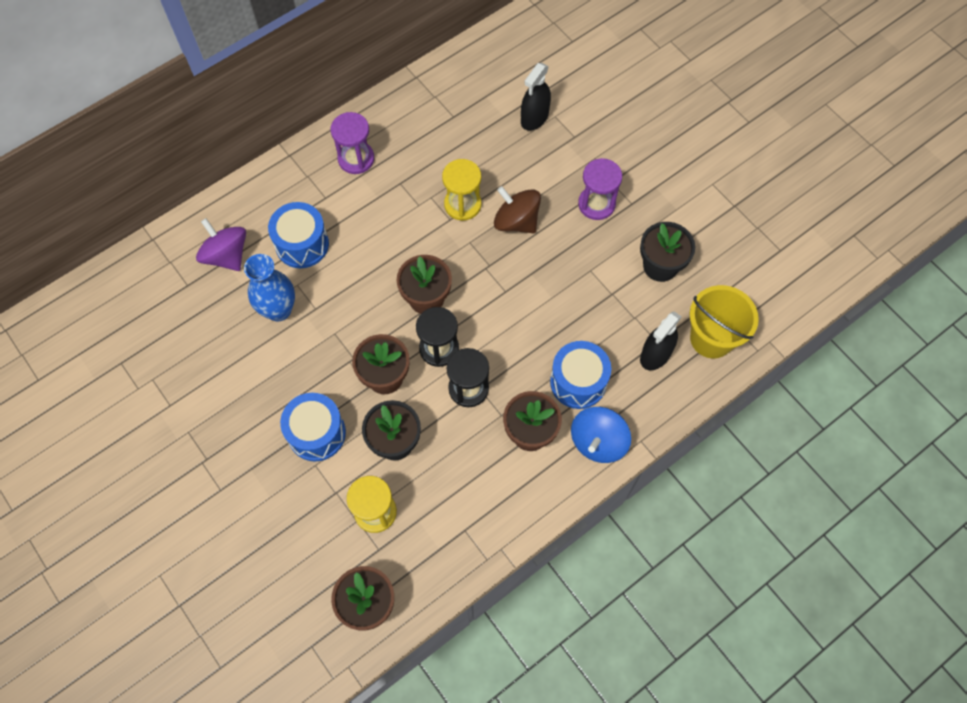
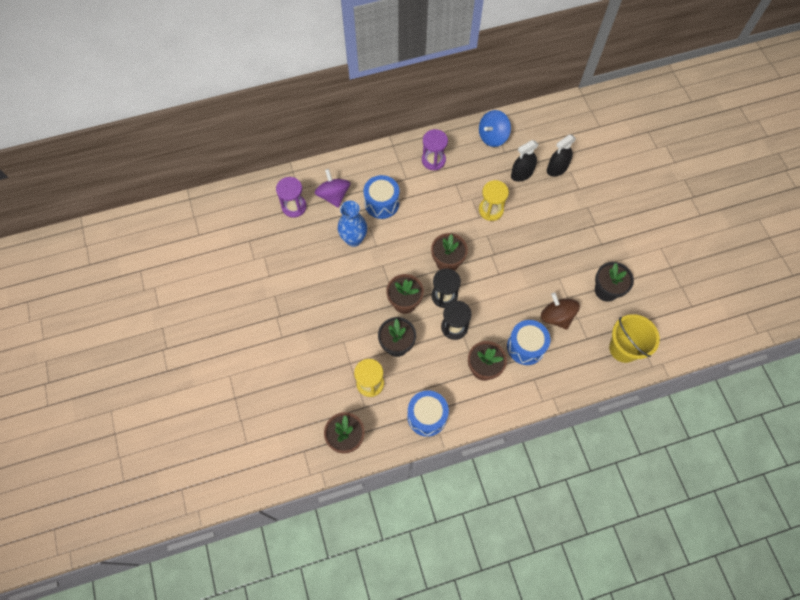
camera: 20 degrees right, 0 degrees up
blue drum [280,393,346,462] -> blue drum moved to [407,390,449,437]
brown spinning top [494,186,541,233] -> brown spinning top moved to [541,292,580,330]
blue spinning top [571,407,631,463] -> blue spinning top moved to [479,110,511,147]
purple hourglass [578,158,622,220] -> purple hourglass moved to [276,177,307,218]
black spray bottle [640,311,682,370] -> black spray bottle moved to [511,140,539,182]

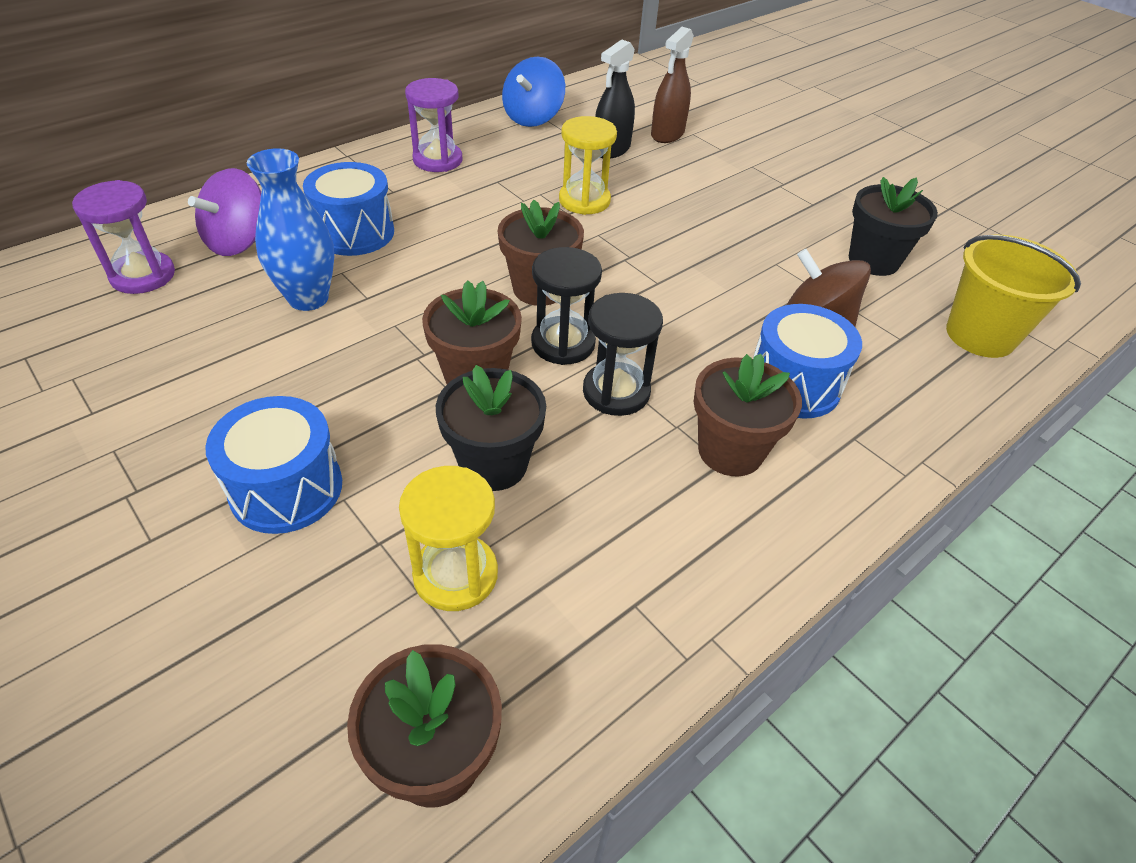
camera: 25 degrees left, 20 degrees down
purple spinning top [315,169,350,208] -> purple spinning top turned 105 degrees counterclockwise [188,168,261,256]
blue drum [407,390,449,437] -> blue drum moved to [205,396,342,534]
black spray bottle [547,134,576,177] -> brown spray bottle [651,27,694,143]

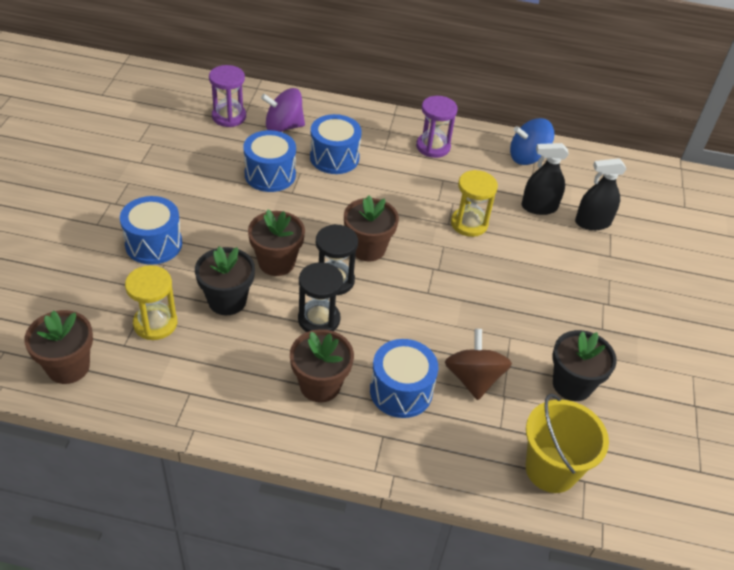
camera: 50 degrees right, 0 degrees up
blue vase [247,148,334,311] -> blue drum [243,130,296,192]
brown spray bottle [651,27,694,143] -> black spray bottle [575,158,626,230]

